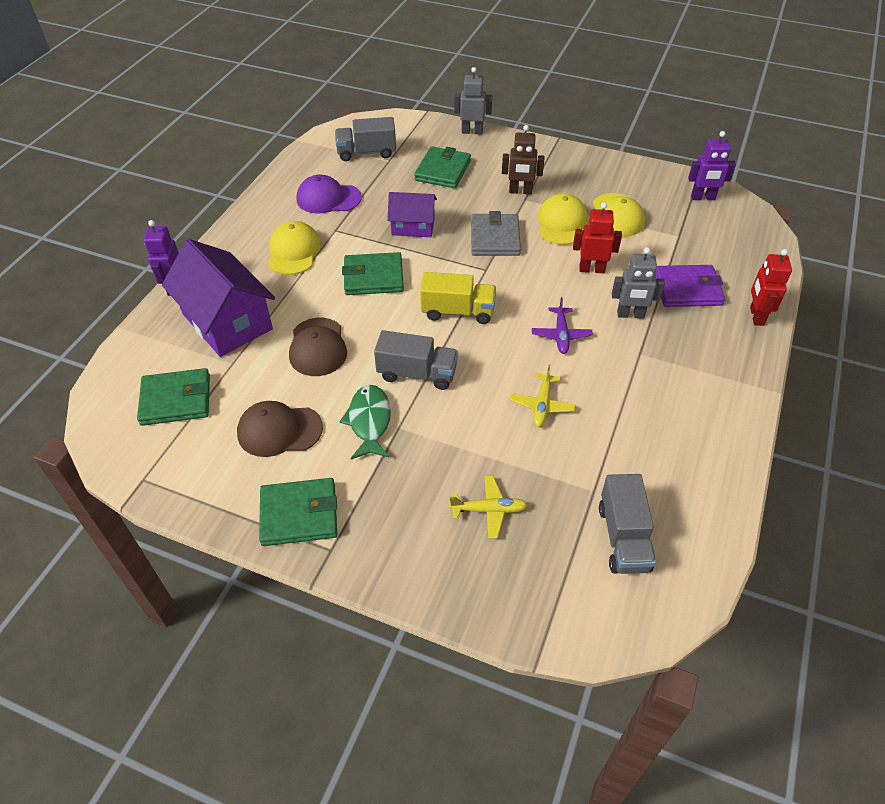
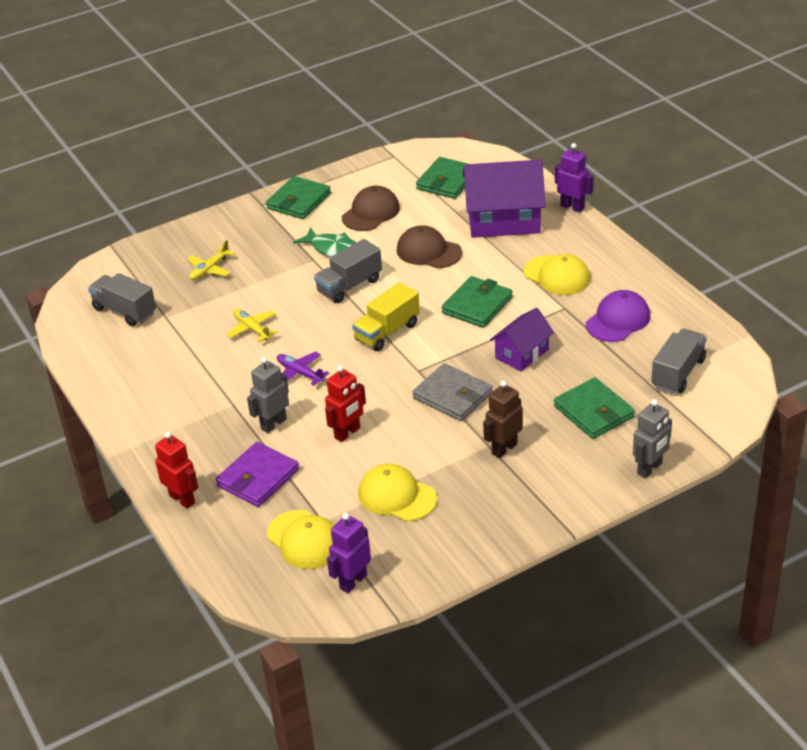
camera: 130 degrees right, 10 degrees down
yellow cap [538,194,587,245] -> yellow cap moved to [267,510,334,569]

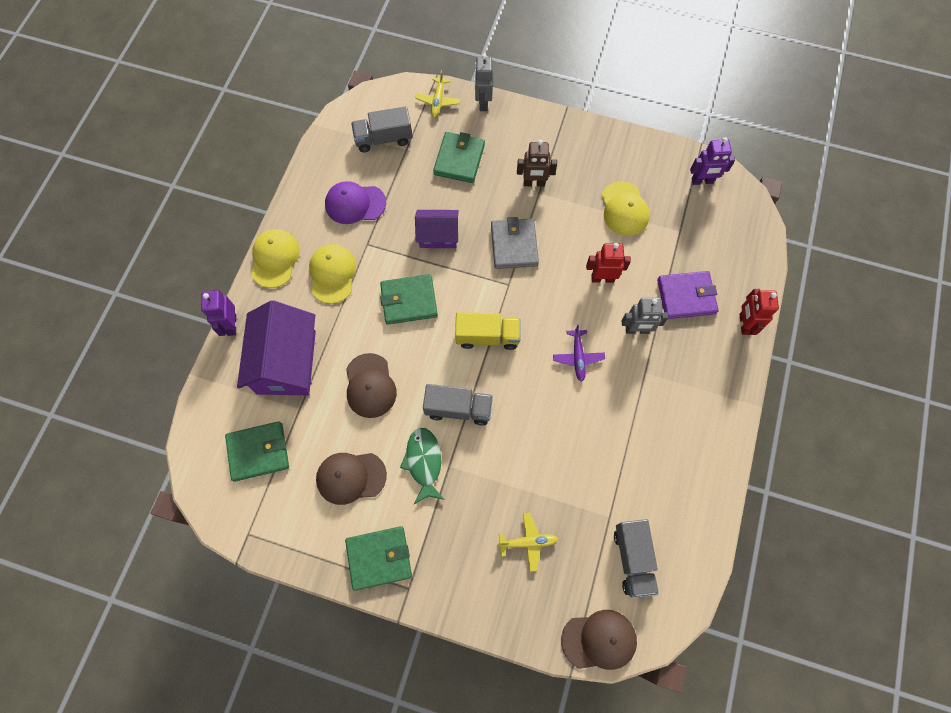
camera: 135 degrees left, 30 degrees up
yellow plane [226,309,277,342] -> yellow plane moved to [415,70,461,117]
yellow cap [267,510,334,569] -> yellow cap moved to [251,229,300,288]
purple house [463,159,546,238] -> purple house turned 45 degrees clockwise [237,301,316,395]
grey robot [633,399,672,478] -> grey robot turned 90 degrees counterclockwise [475,54,493,111]
none -> brown cap [561,610,637,670]

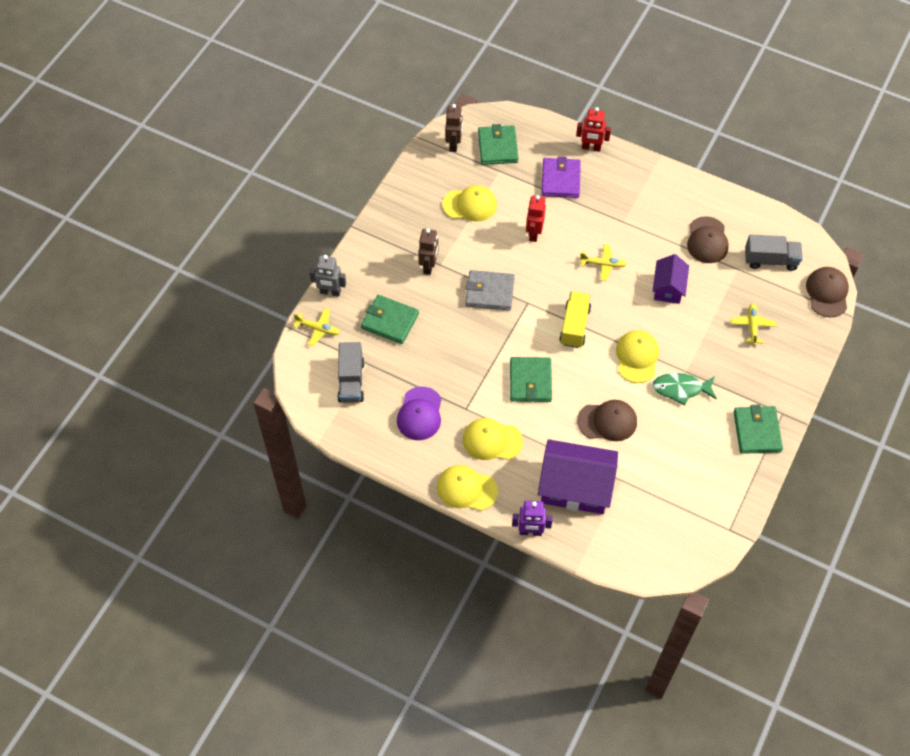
camera: 80 degrees left, 10 degrees down
green wallet [225,421,289,482] -> green wallet moved to [478,124,519,165]
brown cap [316,453,387,505] -> brown cap moved to [687,216,729,263]
purple house [415,210,459,248] -> purple house moved to [653,254,689,304]
grey truck [423,384,493,426] -> yellow cap [616,330,659,383]
purple plane [553,324,605,382] -> yellow plane [580,244,627,281]
grey robot [622,298,668,334] -> none
purple robot [690,137,735,185] -> brown robot [445,104,463,152]

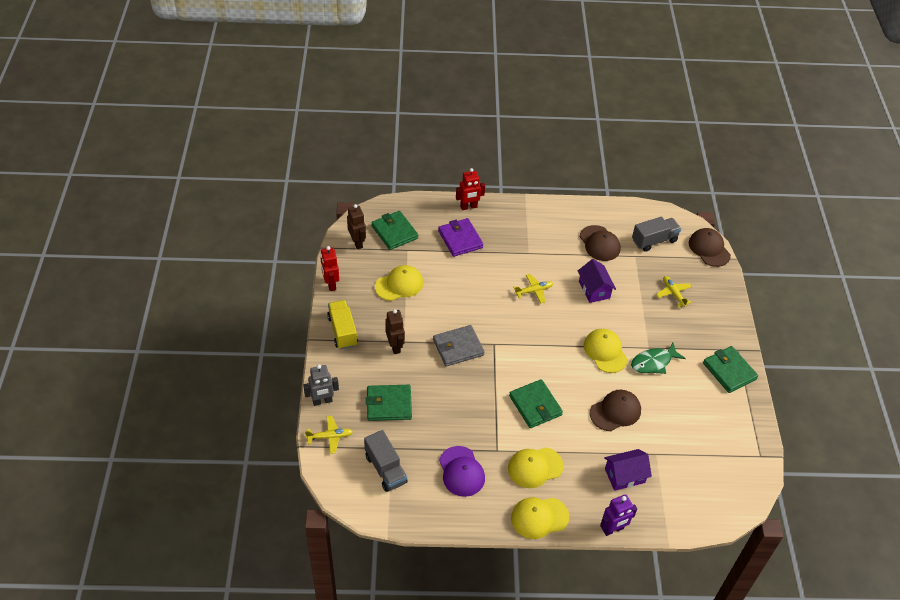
camera: 30 degrees left, 10 degrees down
red robot [526,195,546,242] -> red robot moved to [321,246,339,291]
purple house [538,439,618,514] -> purple house [604,449,652,491], size x0.58
yellow truck [559,291,591,348] -> yellow truck moved to [327,300,358,349]

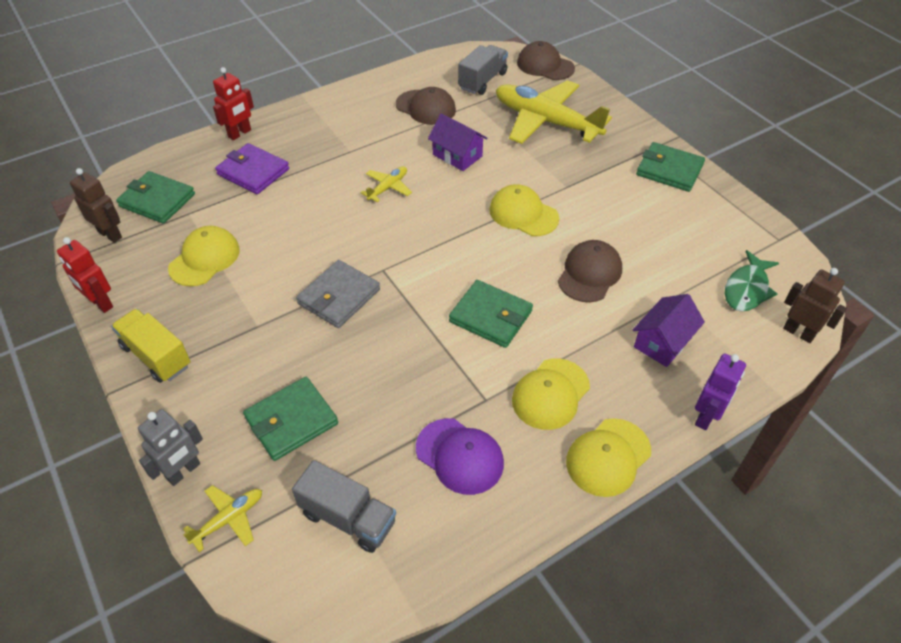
camera: 30 degrees left, 0 degrees up
brown robot [385,309,405,354] -> brown robot moved to [783,268,847,343]
green fish [631,343,686,374] -> green fish moved to [725,250,779,311]
yellow plane [656,276,692,307] -> yellow plane [496,80,612,144], size x2.27

